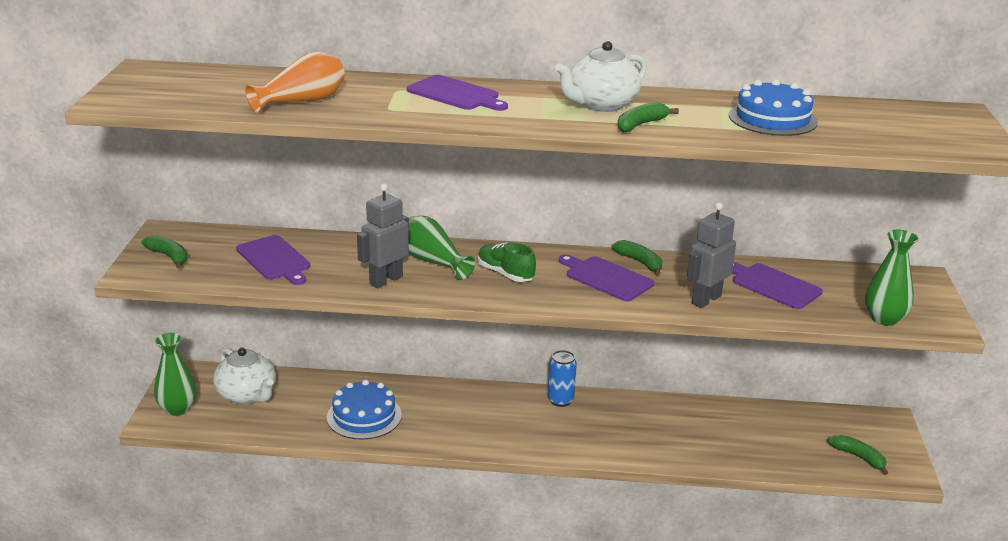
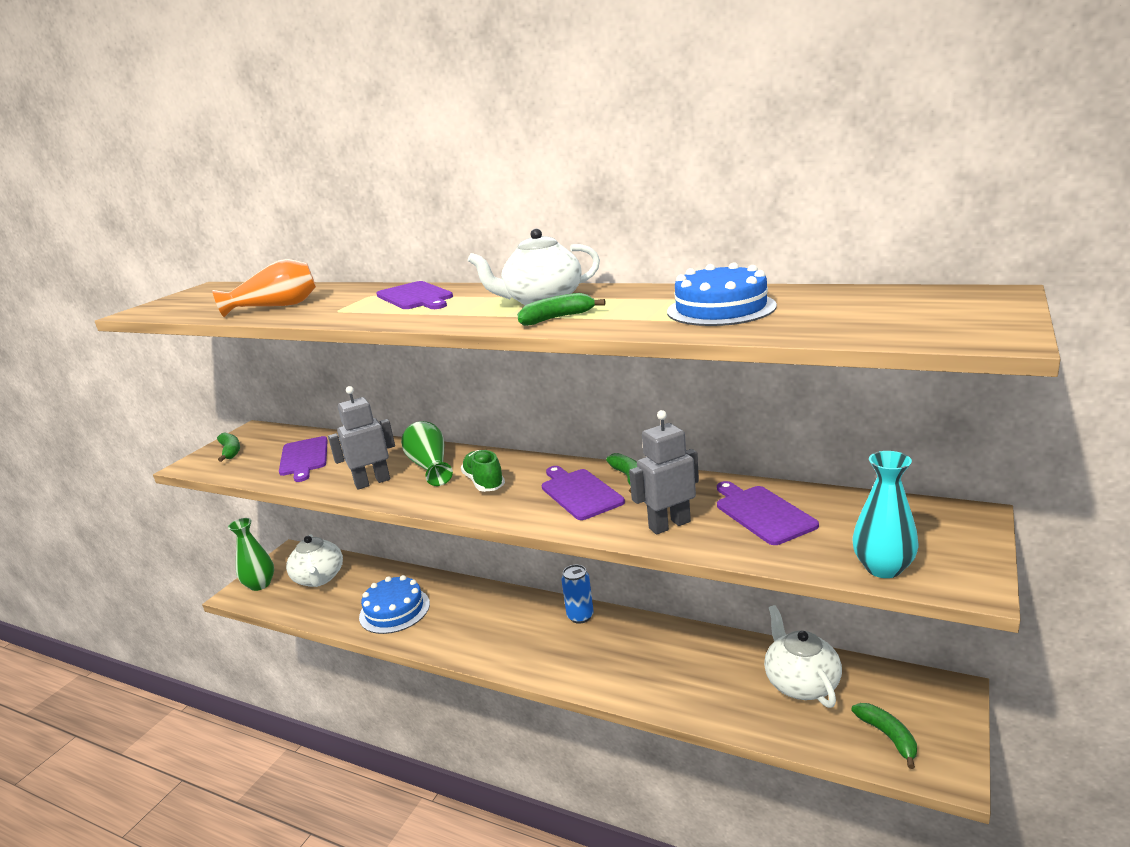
camera: 25 degrees right, 5 degrees down
green vase [865,230,918,326] -> turquoise vase [852,451,919,578]
none -> white teapot [764,605,842,708]

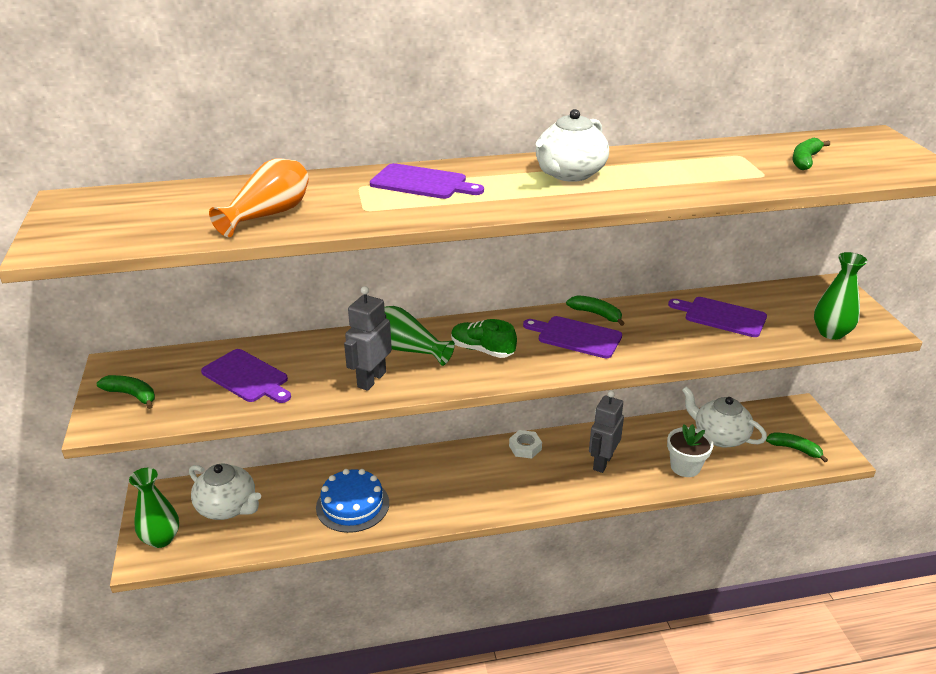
camera: 40 degrees left, 10 degrees up
green banana [517,293,605,326] -> green banana moved to [792,138,830,170]
blue can [561,565,594,624] -> white nut [509,430,542,459]
grey robot [629,410,699,535] -> grey robot moved to [589,391,624,473]
blue cake [667,262,777,326] -> none
turquoise vase [852,451,919,578] -> green vase [814,252,867,340]
none -> white flower pot [667,424,713,477]

